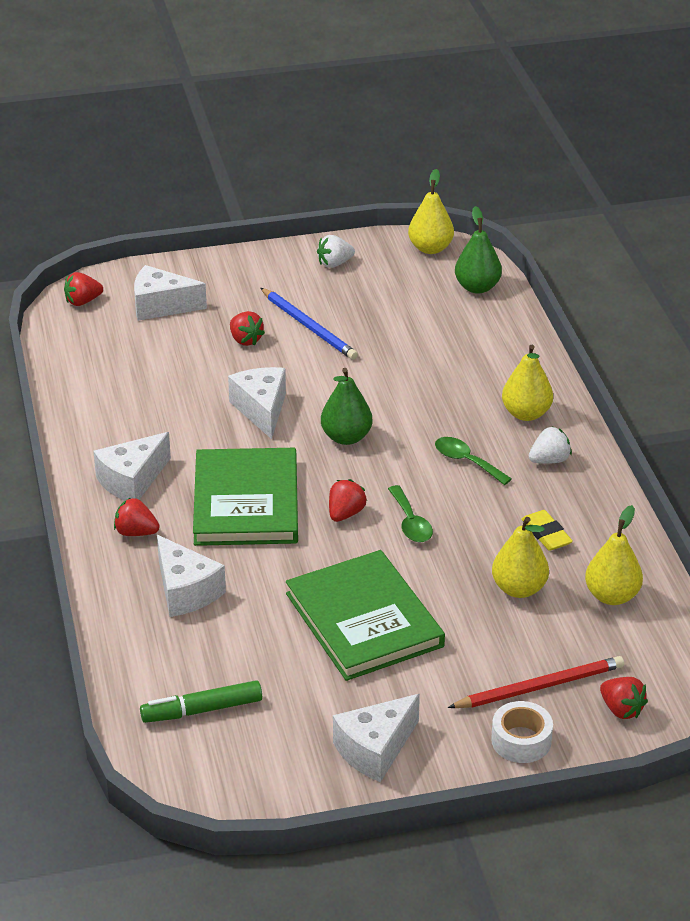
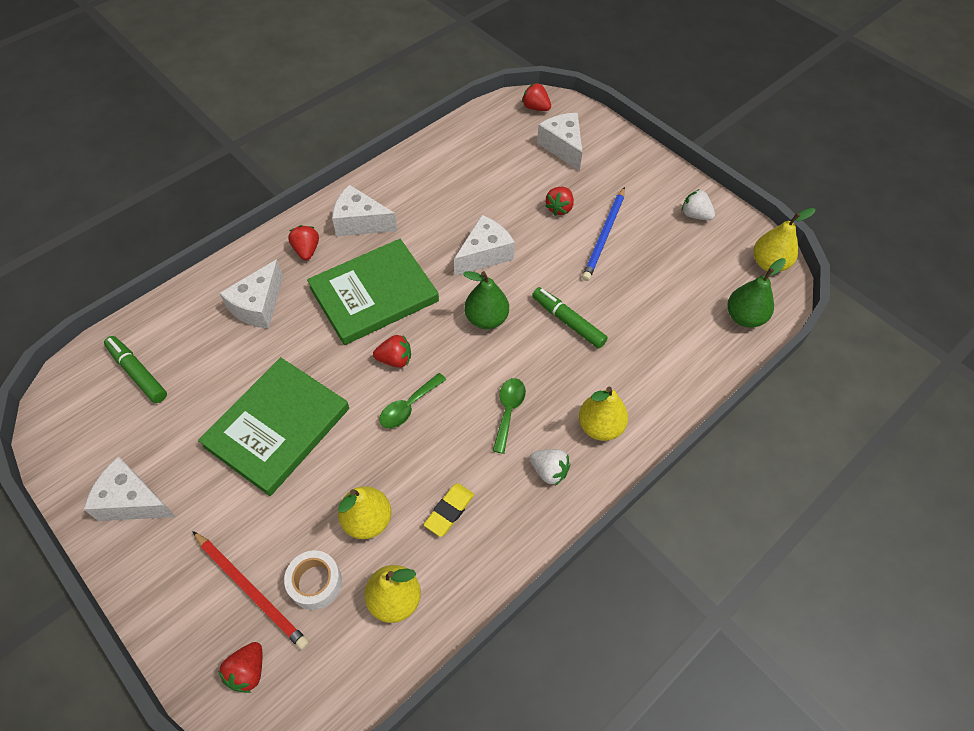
camera: 60 degrees right, 20 degrees up
white tape [491,701,553,763] -> white tape moved to [284,550,342,610]
none -> green marker [532,287,608,349]

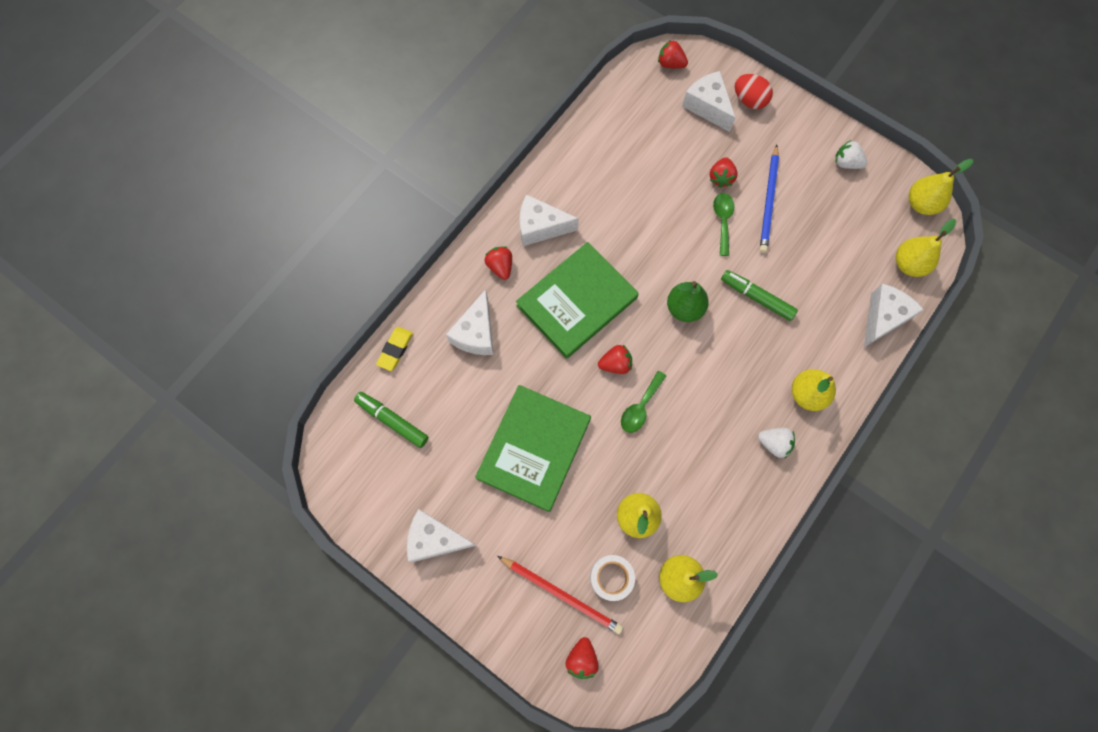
camera: 10 degrees left, 15 degrees up
yellow eraser [424,483,475,537] -> yellow eraser moved to [376,327,413,371]
white cheese [454,215,515,276] -> white cheese moved to [864,284,924,347]
green spoon [493,378,526,454] -> green spoon moved to [713,193,734,256]
green pear [727,258,786,328] -> yellow pear [896,219,956,277]
none -> red egg [735,74,773,109]

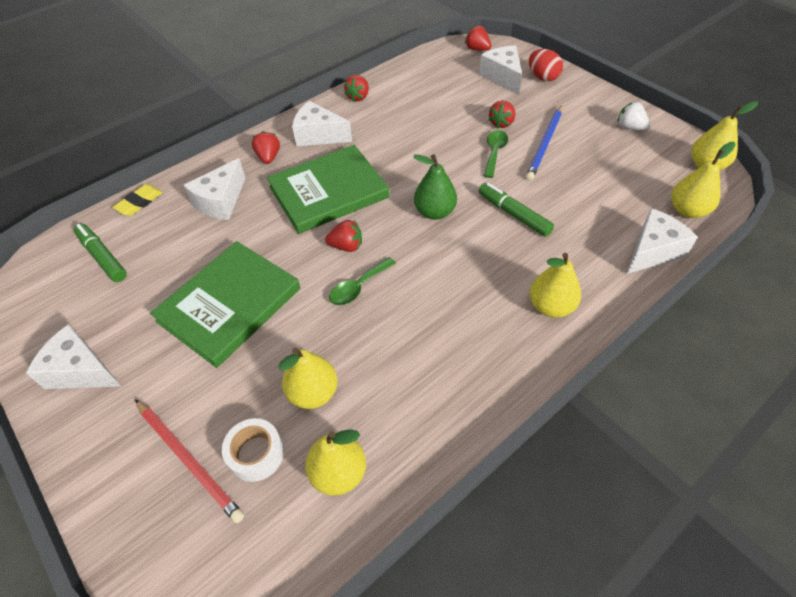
camera: 15 degrees right, 20 degrees down
red strawberry [565,637,599,679] -> red strawberry moved to [344,75,369,102]
white strawberry [758,428,795,458] -> none

